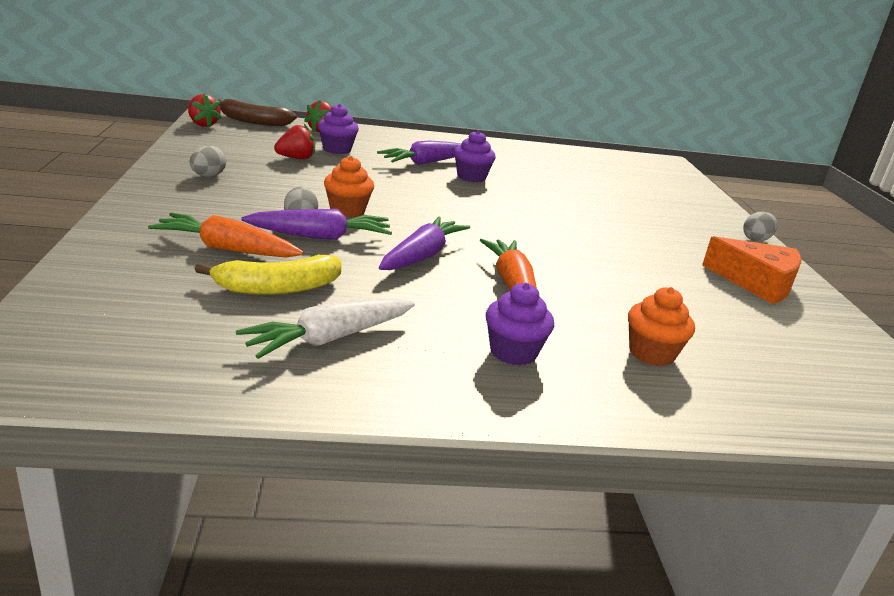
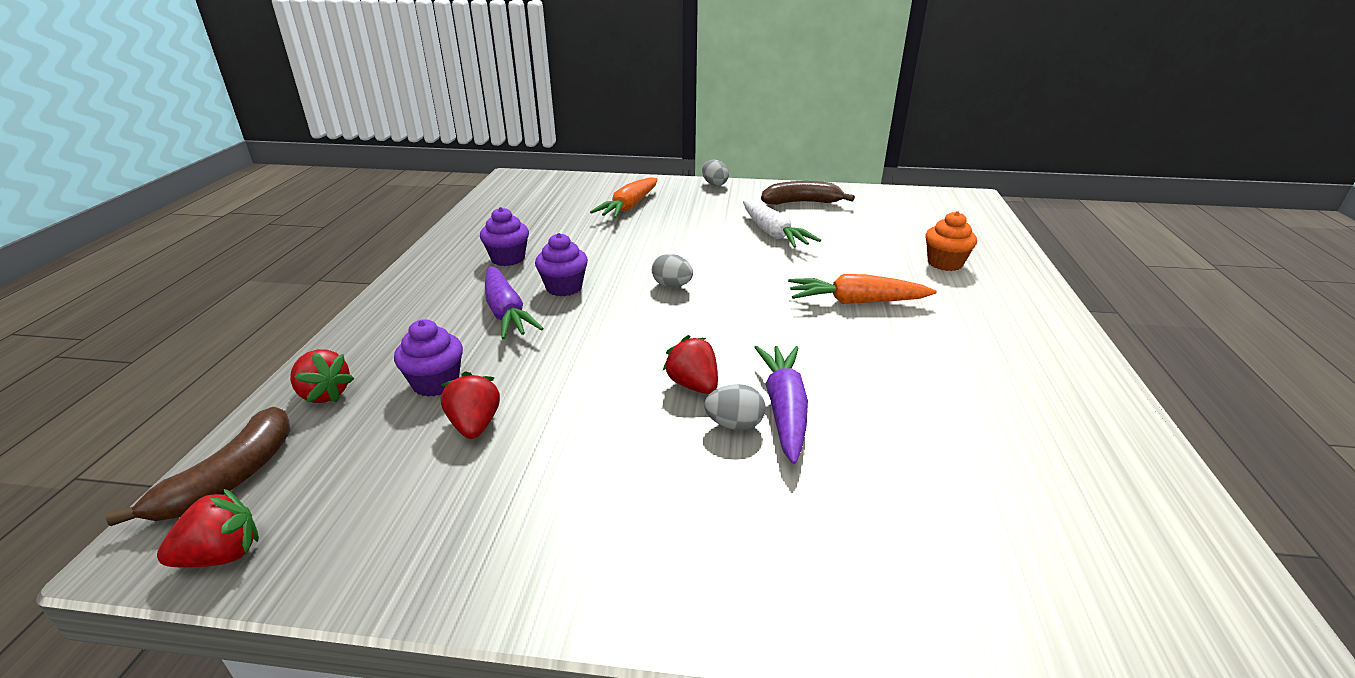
camera: 75 degrees left, 5 degrees up
orange carrot [148,213,304,258] -> orange carrot moved to [590,177,658,218]
grey egg [190,146,226,177] -> grey egg moved to [652,254,693,287]
yellow banana [195,255,342,295] -> none
white carrot [236,299,415,359] -> white carrot moved to [743,200,821,248]
orange cupcake [324,156,374,217] -> red strawberry [663,335,718,394]
purple carrot [379,217,470,270] -> none
purple cupcake [486,283,554,366] -> purple cupcake moved to [480,207,529,266]
orange cheese [702,236,802,304] -> brown banana [761,181,855,205]

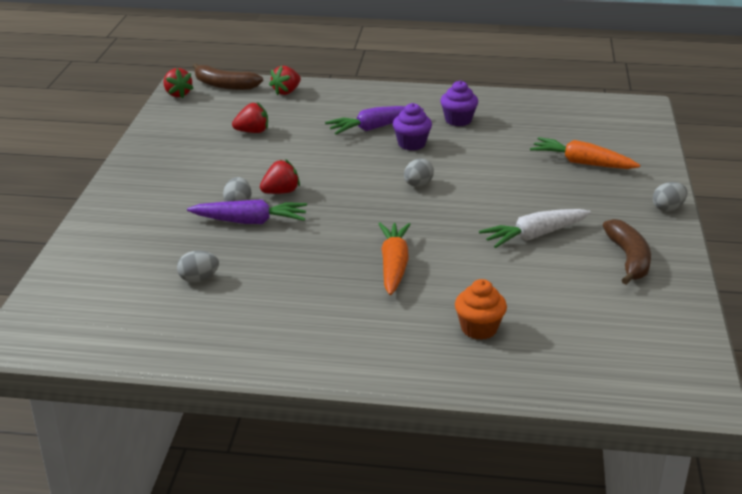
camera: 90 degrees right, 0 degrees up
purple cupcake [394,319,463,397] -> none
none -> grey egg [177,251,219,282]

